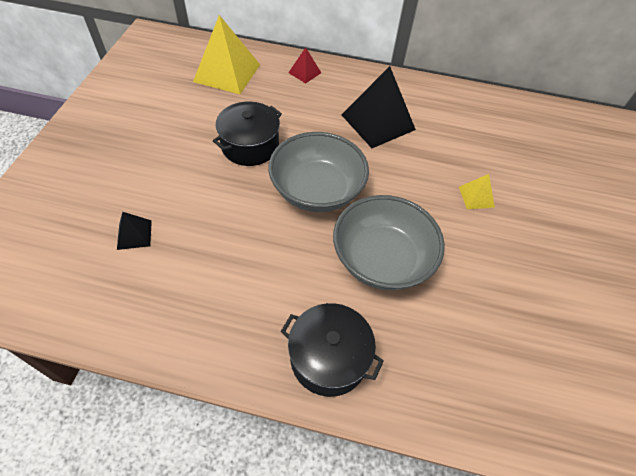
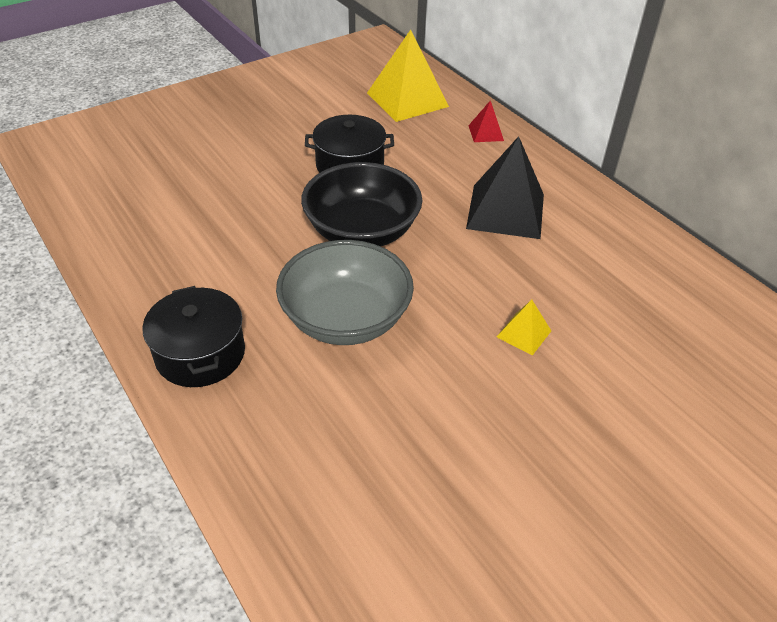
camera: 45 degrees right, 10 degrees down
black pyramid [117,212,152,250] -> none
grey bowl [268,132,369,212] -> black bowl [301,162,422,247]

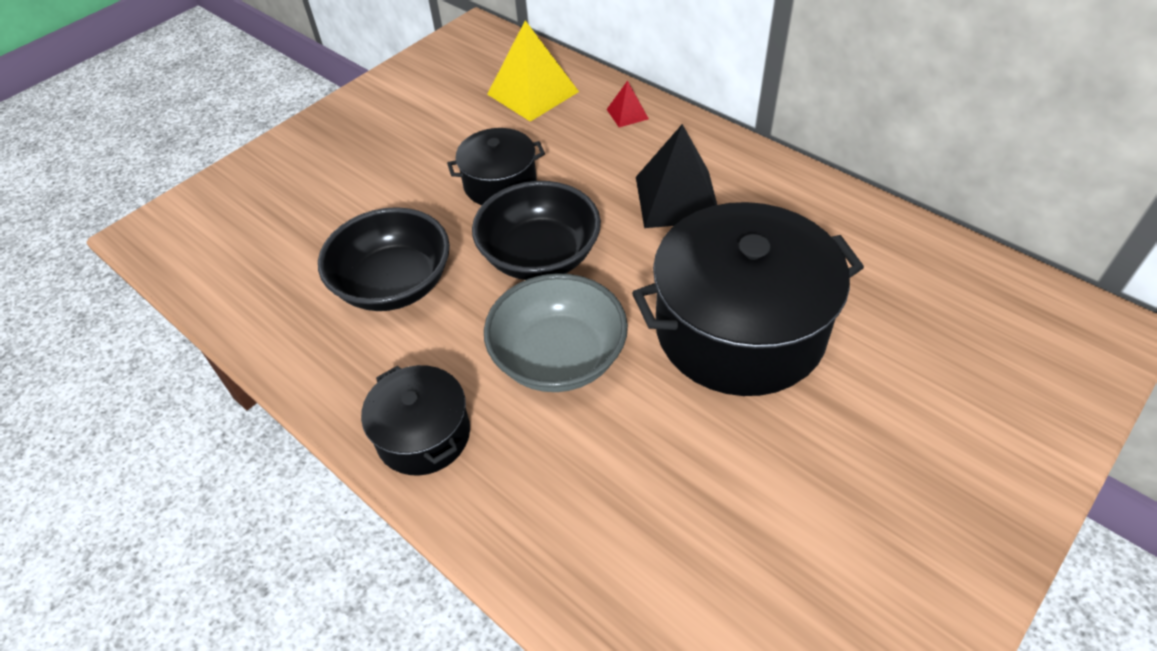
camera: 10 degrees left, 5 degrees up
yellow pyramid [497,300,551,356] -> black pot [632,202,864,396]
none -> black bowl [318,207,450,311]

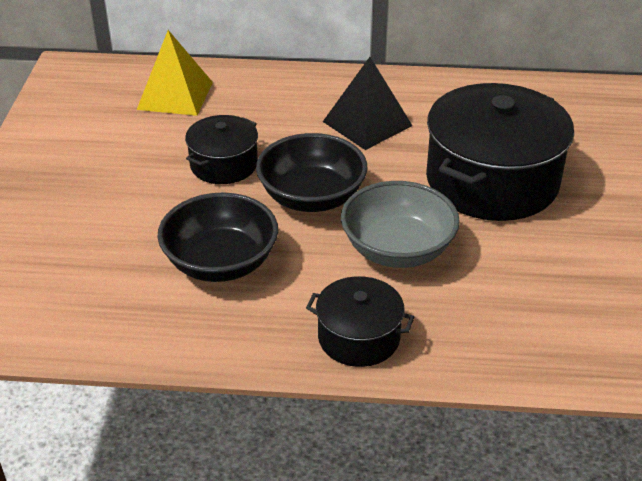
camera: 40 degrees left, 10 degrees down
red pyramid [607,81,649,127] -> none

